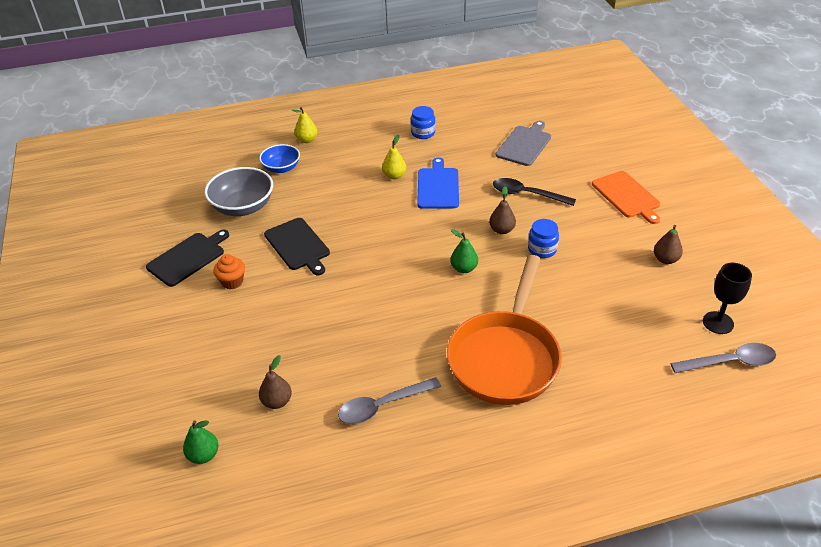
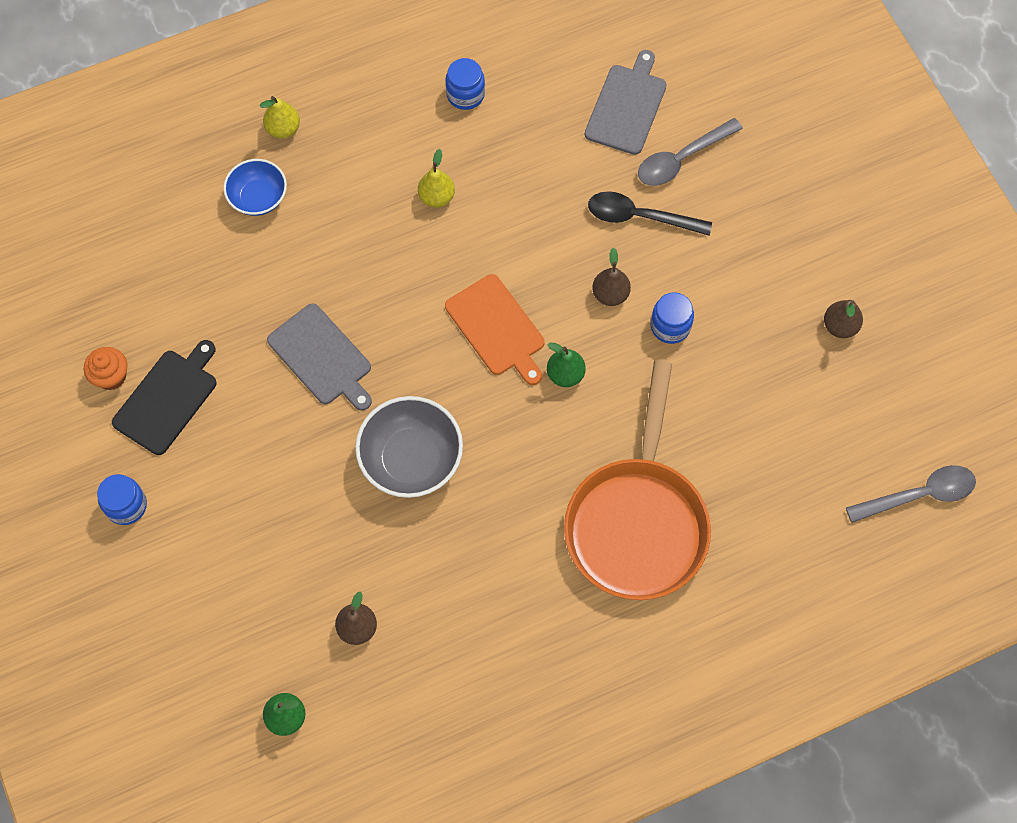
camera: 10 degrees left, 25 degrees up
grey bowl [205,167,273,216] -> grey bowl moved to [355,396,463,498]
orange cupcake [213,254,245,289] -> orange cupcake moved to [84,347,127,390]
black cutting board [264,218,330,275] -> grey cutting board [267,303,372,411]
grey spoon [338,377,441,424] -> grey spoon moved to [638,118,743,186]
blue cutting board [417,157,459,209] -> none
orange cutting board [592,171,660,224] -> orange cutting board moved to [445,274,545,385]
black goblet [703,263,752,334] -> none
none -> blue jar [97,474,147,525]

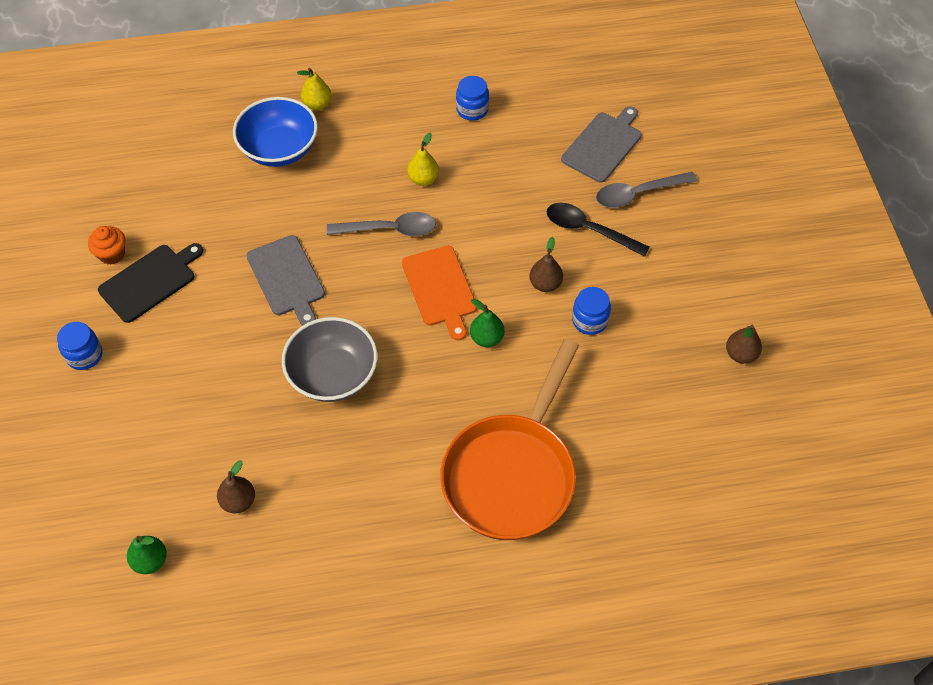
camera: 15 degrees right, 10 degrees down
blue bowl [223,159,287,216] -> blue bowl [233,97,318,167], size x1.58
grey spoon [846,465,976,523] -> grey spoon moved to [327,212,436,236]

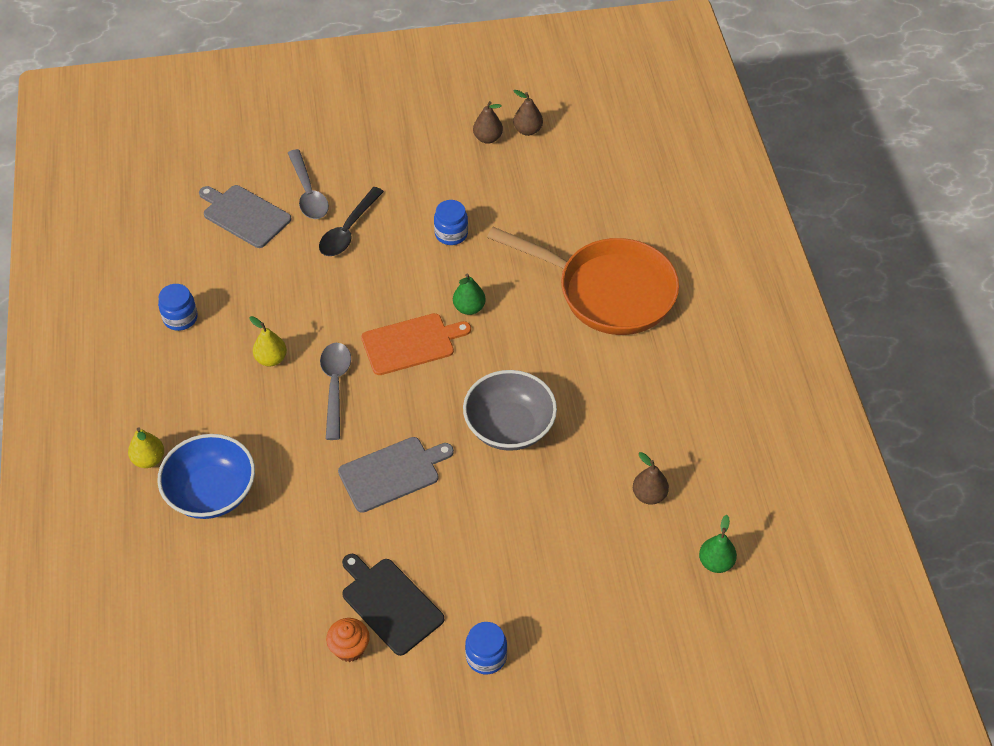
camera: 90 degrees left, 5 degrees down
brown pear [530,237,563,292] -> brown pear moved to [513,90,543,136]

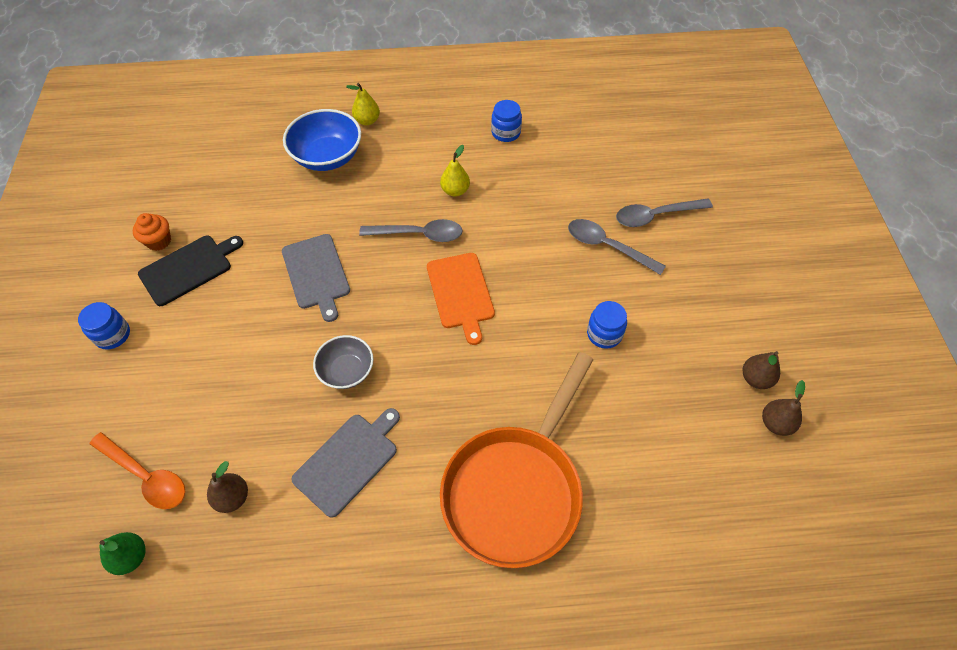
camera: 95 degrees right, 5 degrees up
grey cutting board [199,185,291,248] -> grey cutting board moved to [291,408,400,518]
black spoon [319,187,384,256] -> grey spoon [568,219,666,275]
green pear [453,273,486,315] -> none
grey bowl [463,370,557,451] -> grey bowl [313,335,374,389], size x0.63
none -> orange spoon [90,432,185,509]

